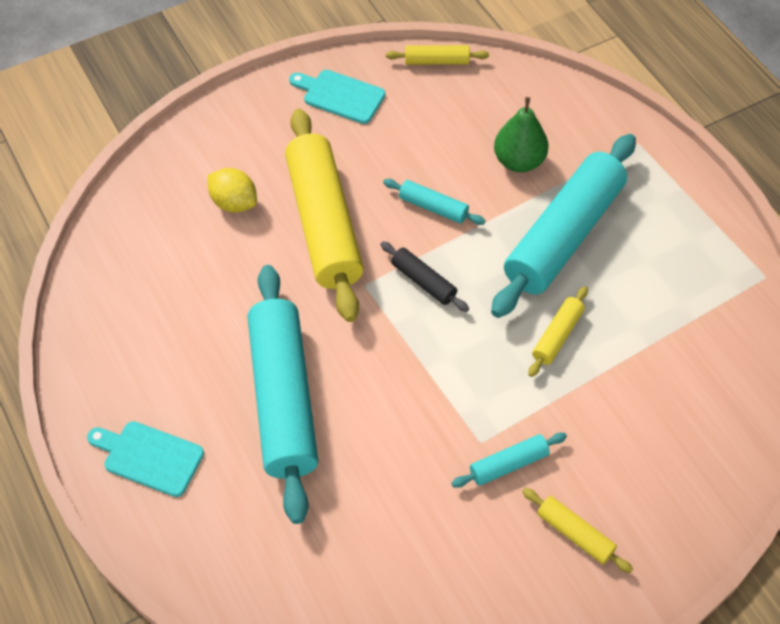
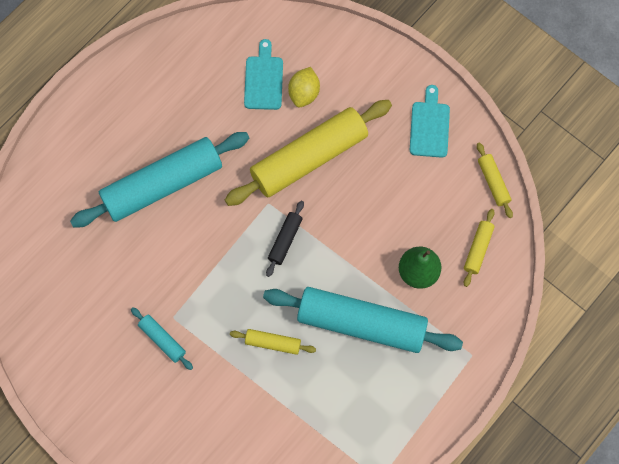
camera: 70 degrees right, 15 degrees up
turquoise cutting board [87,421,204,497] -> turquoise cutting board moved to [244,39,283,110]
turquoise rolling pin [383,179,485,225] -> none
yellow rolling pin [522,488,633,573] -> yellow rolling pin moved to [464,209,495,287]

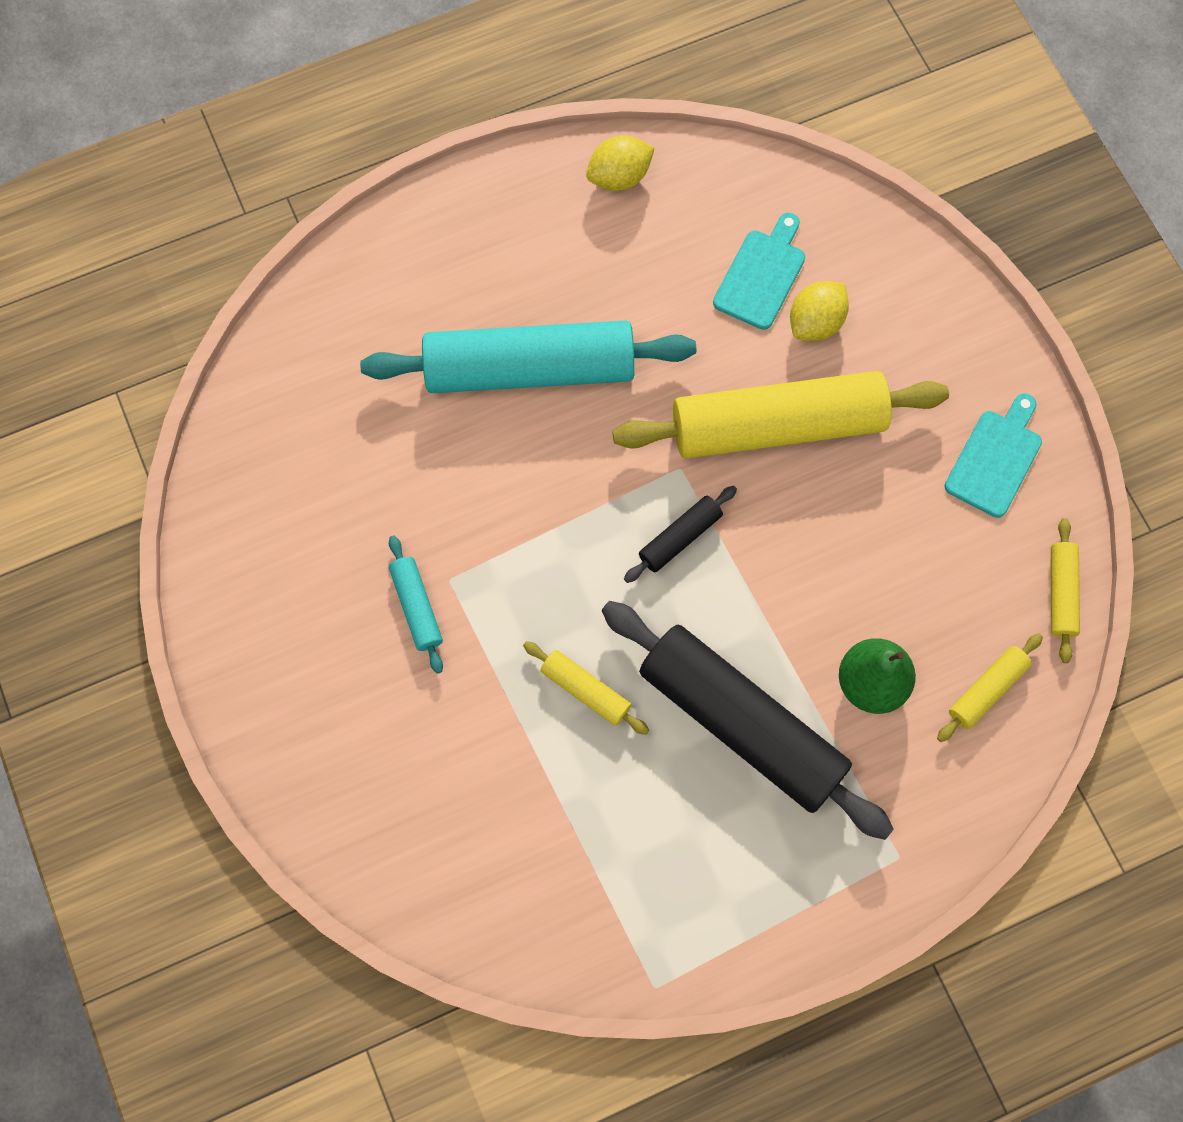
camera: 25 degrees right, 0 degrees up
turquoise rolling pin [263,287,463,353] -> black rolling pin [602,601,893,840]
none -> yellow lemon [586,135,655,191]

